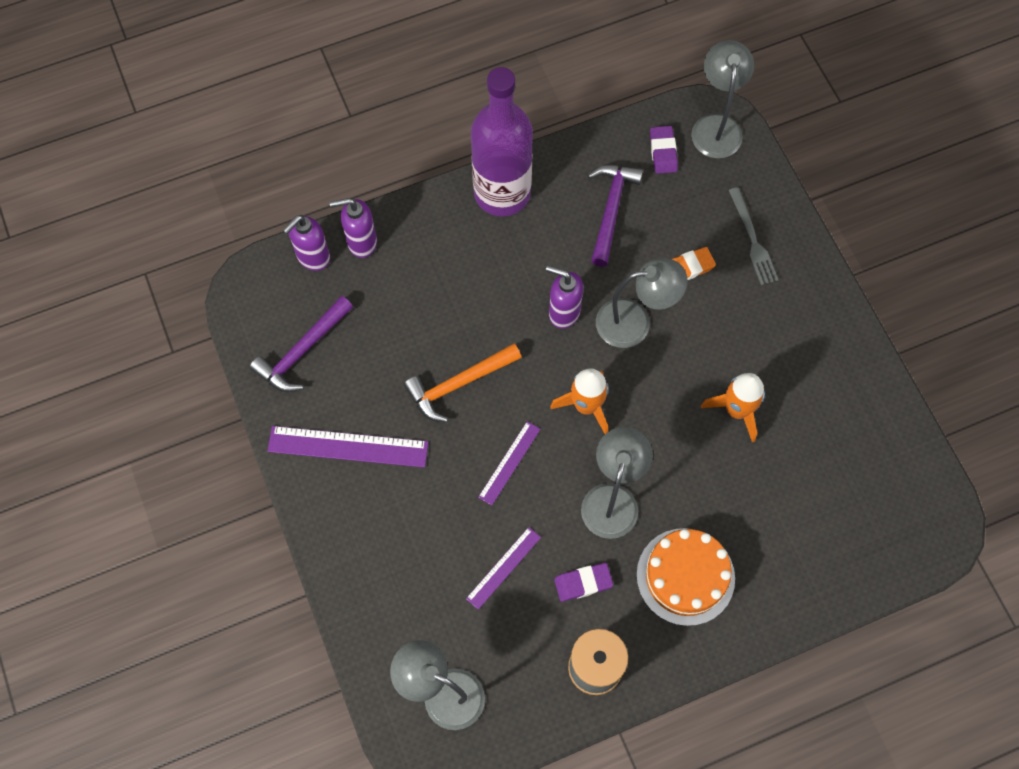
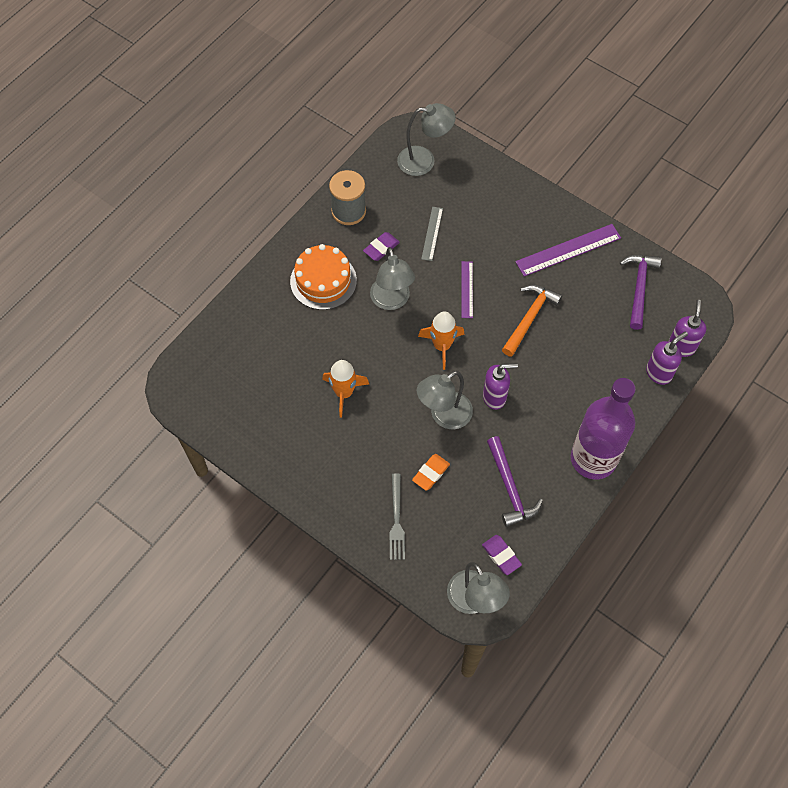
camera: 150 degrees right, 5 degrees down
purple ruler [466,527,541,610] -> grey ruler [421,207,443,261]
grey fork [728,187,778,285] -> grey fork turned 135 degrees counterclockwise [389,473,405,560]

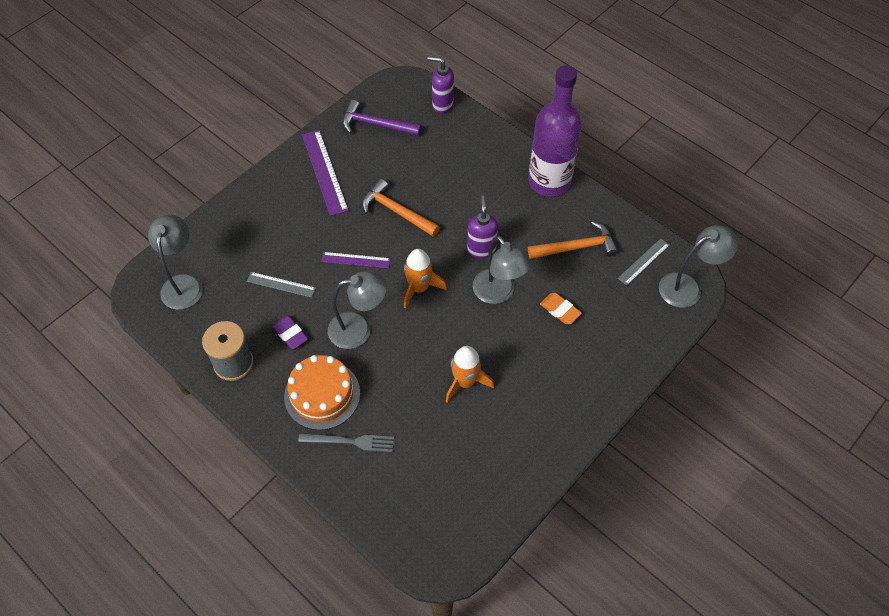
camera: 85 degrees left, 5 degrees down
grey fork [389,473,405,560] -> grey fork moved to [298,433,394,452]
purple eraser [482,535,522,575] -> grey ruler [618,238,670,285]
purple hammer [487,436,543,527] -> orange hammer [528,221,618,259]
purple soap dispenser [646,331,688,385] -> none

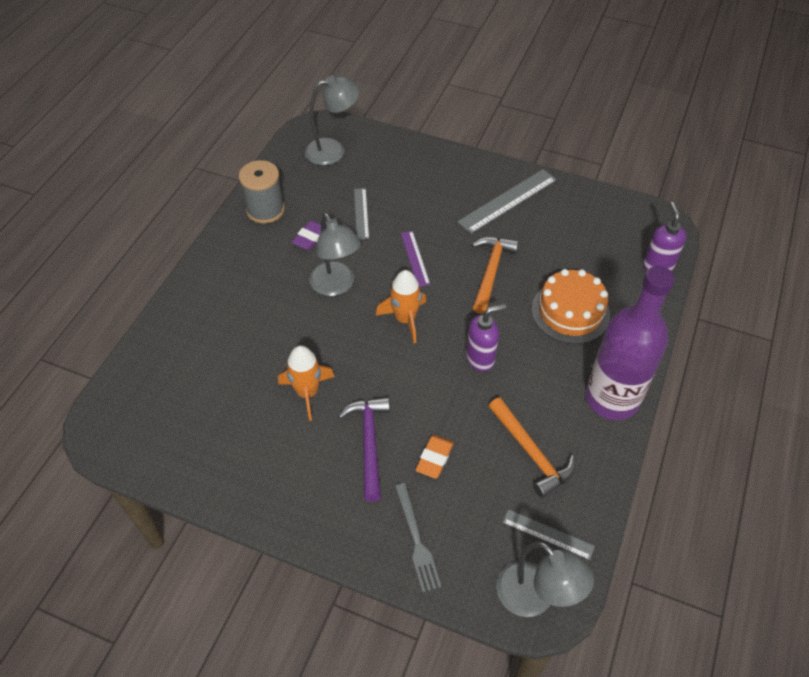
camera: 70 degrees right, 5 degrees down
orange cake [284,355,360,430] -> orange cake moved to [531,269,610,344]
grey fork [298,433,394,452] -> grey fork moved to [395,483,441,592]
purple ruler [302,130,349,216] -> grey ruler [457,169,557,234]
purple hammer [343,100,422,136] -> purple hammer moved to [338,397,390,502]
grey lamp [473,236,531,304] -> none

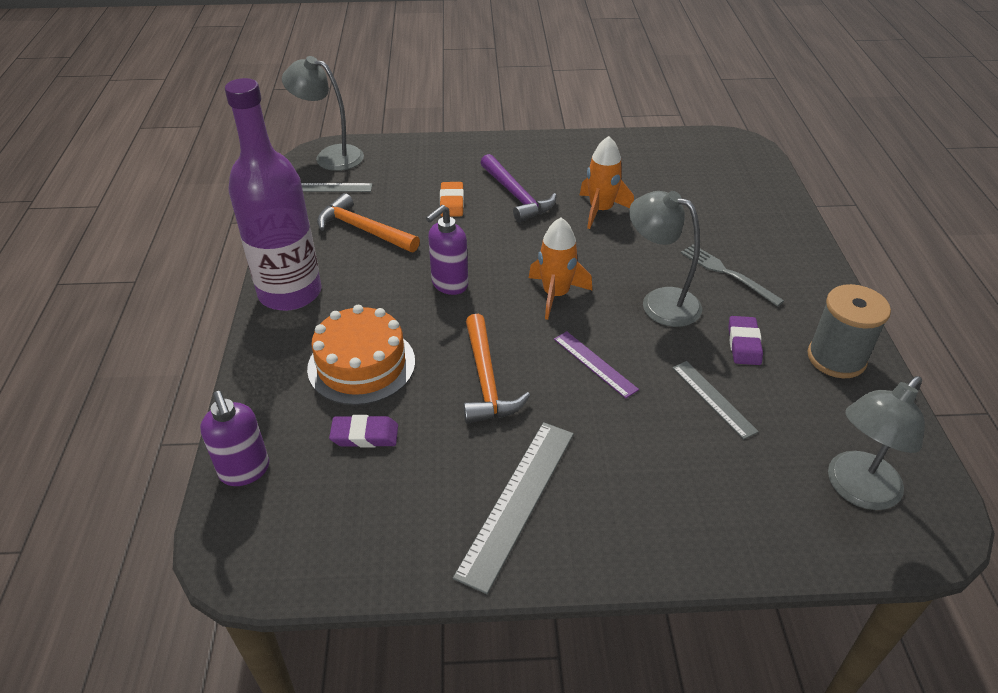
camera: 155 degrees right, 10 degrees down
grey fork [395,483,441,592] -> grey fork moved to [681,245,784,307]
none -> purple eraser [329,415,398,448]

